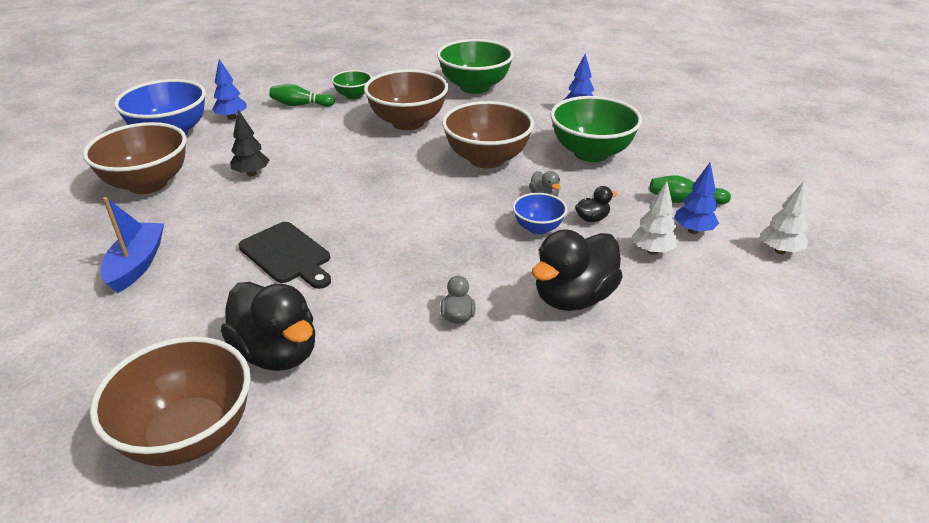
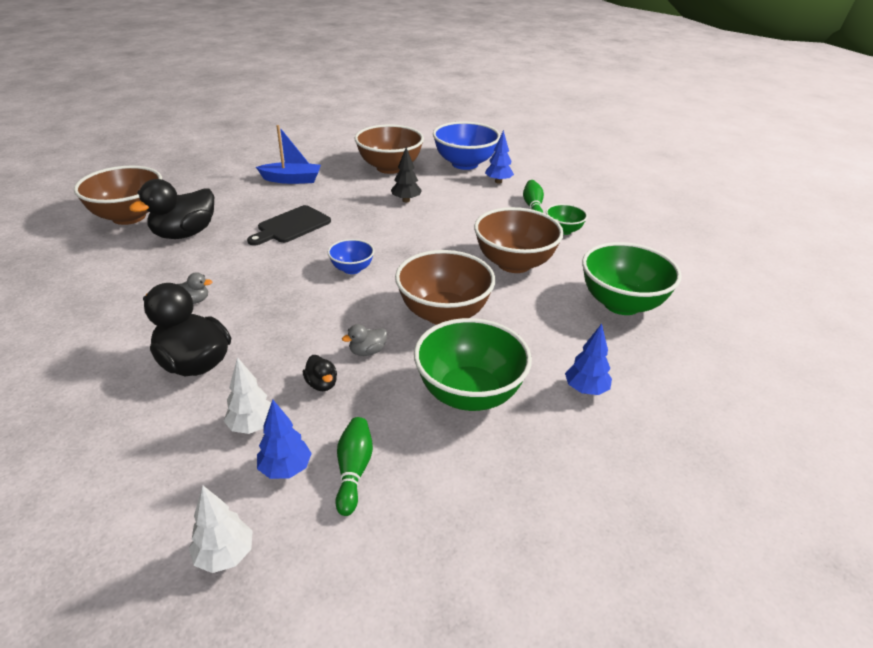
camera: 85 degrees right, 0 degrees up
blue bowl [513,193,567,234] -> blue bowl moved to [328,239,374,274]

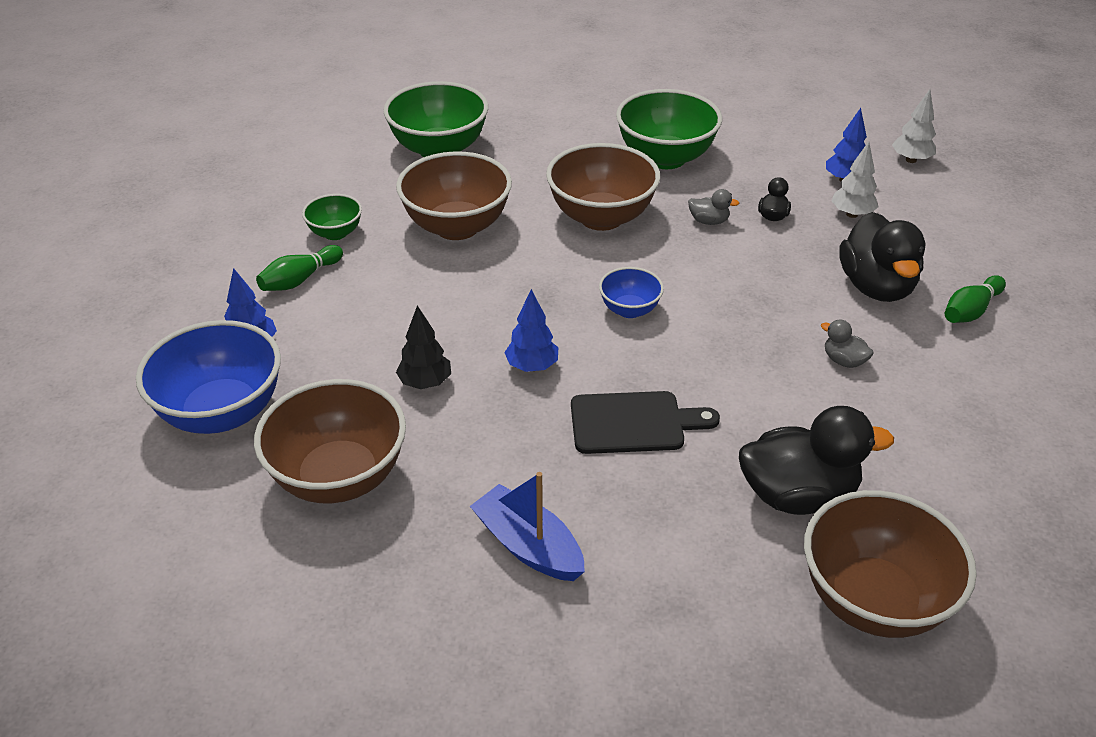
camera: 135 degrees left, 5 degrees up
green bowling pin [335,417,373,516] -> green bowling pin moved to [945,275,1006,323]
blue tree [565,324,612,395] -> blue tree moved to [504,289,558,372]

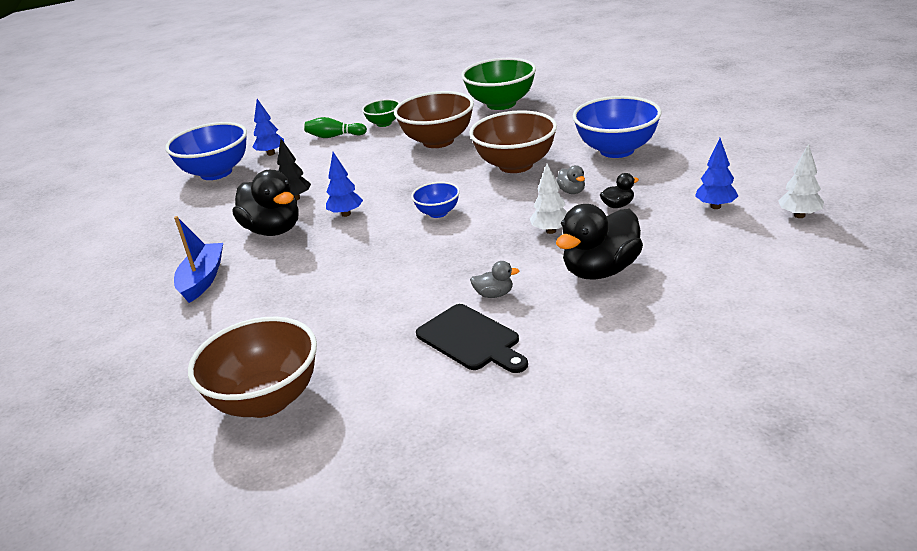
camera: 55 degrees right, 10 degrees down
brown bowl [254,379,406,503] -> none
black cutting board [571,391,720,454] -> black cutting board moved to [416,304,528,373]
green bowl [616,89,722,169] -> blue bowl [573,96,662,158]
black duck [739,406,894,515] -> black duck moved to [233,170,299,236]
grey duck [821,319,874,368] -> grey duck turned 90 degrees clockwise [470,261,519,298]
white tree [831,141,878,218] -> white tree moved to [530,163,567,234]
green bowling pin [945,275,1006,323] -> none

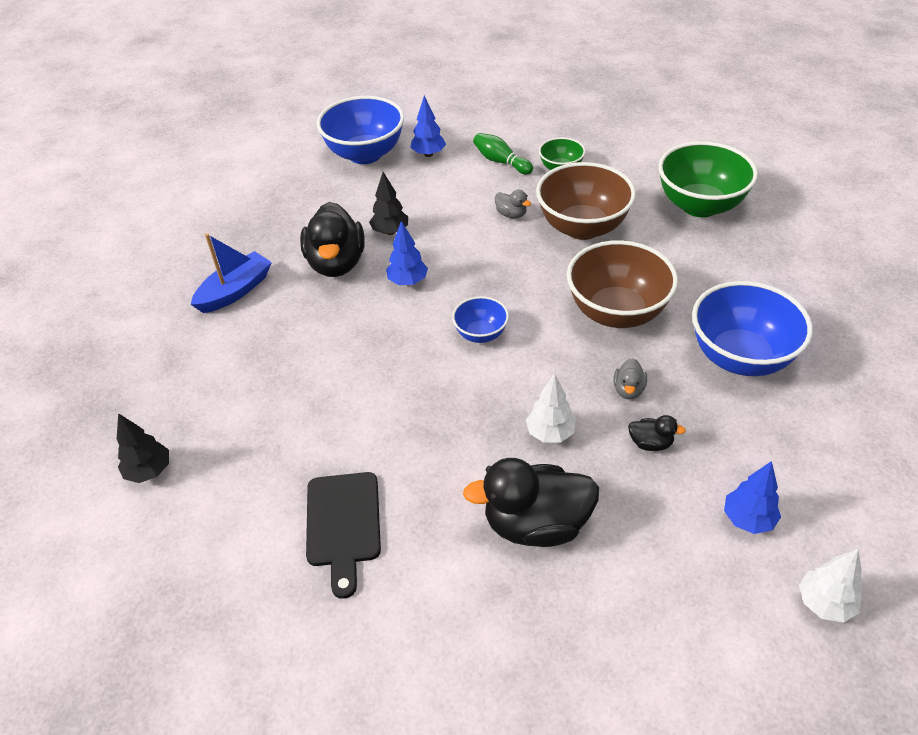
camera: 35 degrees right, 15 degrees up
brown bowl [188,317,317,418] -> black tree [117,413,169,483]
grey duck [470,261,519,298] -> grey duck moved to [495,190,531,218]

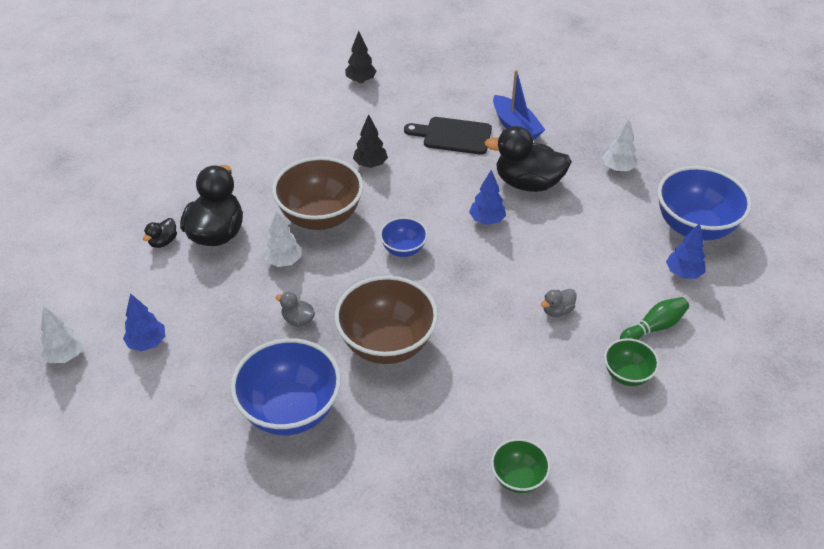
camera: 105 degrees right, 0 degrees up
black cutting board [306,472,381,599] -> black cutting board moved to [404,117,492,155]
black tree [369,172,408,235] -> black tree moved to [353,114,388,168]
brown bowl [536,162,636,240] -> brown bowl moved to [272,157,363,230]
black duck [628,415,686,451] -> black duck moved to [143,218,177,248]
green bowl [658,141,758,217] -> green bowl [491,438,551,493], size x0.52
none -> white tree [602,119,637,172]

